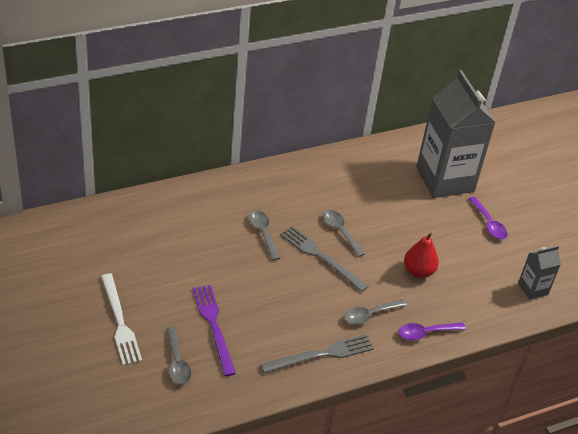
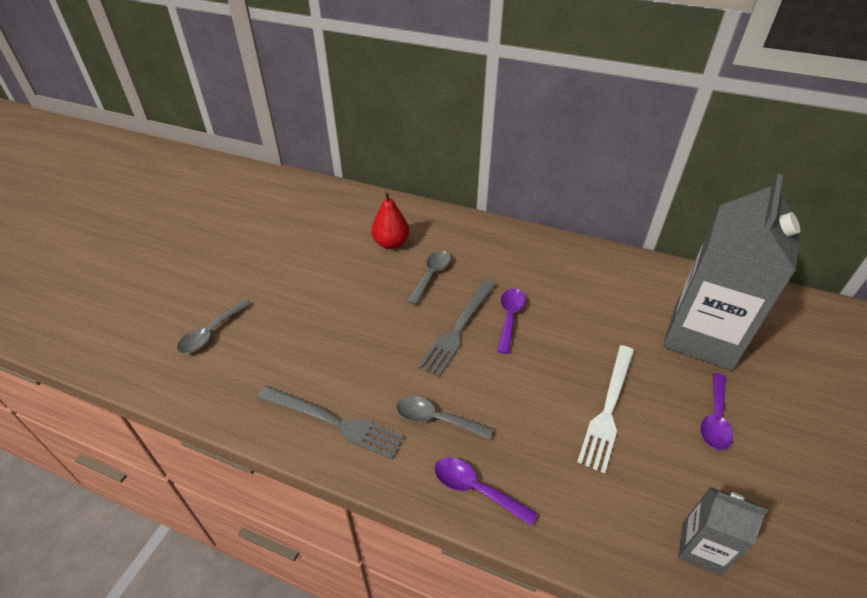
camera: 50 degrees right, 0 degrees up
white fork [101,273,142,365] -> white fork moved to [577,345,634,473]
purple fork [193,285,236,376] -> none
grey fork [280,226,369,292] -> grey fork turned 150 degrees counterclockwise [418,280,496,377]
grey spoon [323,210,365,257] -> purple spoon [497,288,526,354]
red pear [404,233,439,278] -> red pear moved to [371,191,409,249]

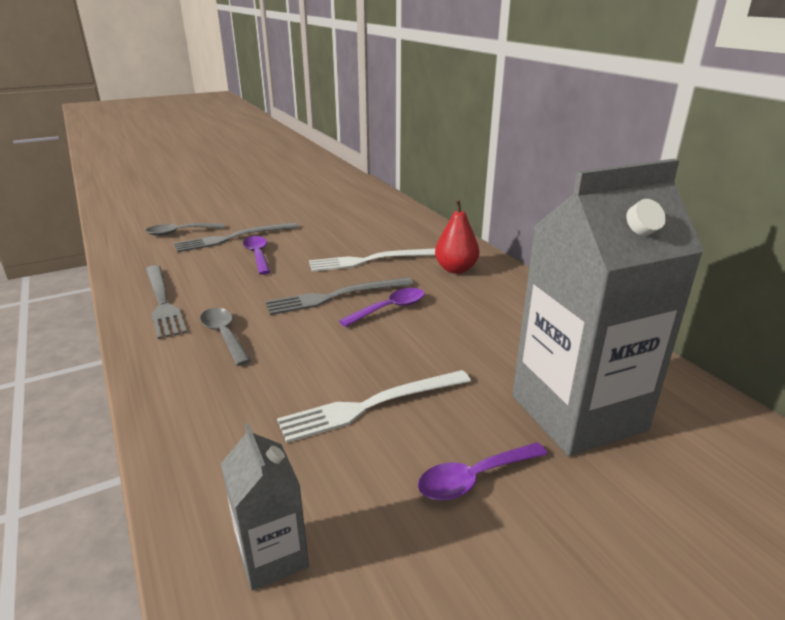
camera: 40 degrees right, 15 degrees down
red pear [371,191,409,249] -> red pear moved to [435,199,479,274]
grey spoon [407,251,451,305] -> white fork [309,248,435,272]
purple spoon [434,457,538,527] -> purple spoon moved to [243,236,270,275]
none -> grey fork [174,222,298,252]

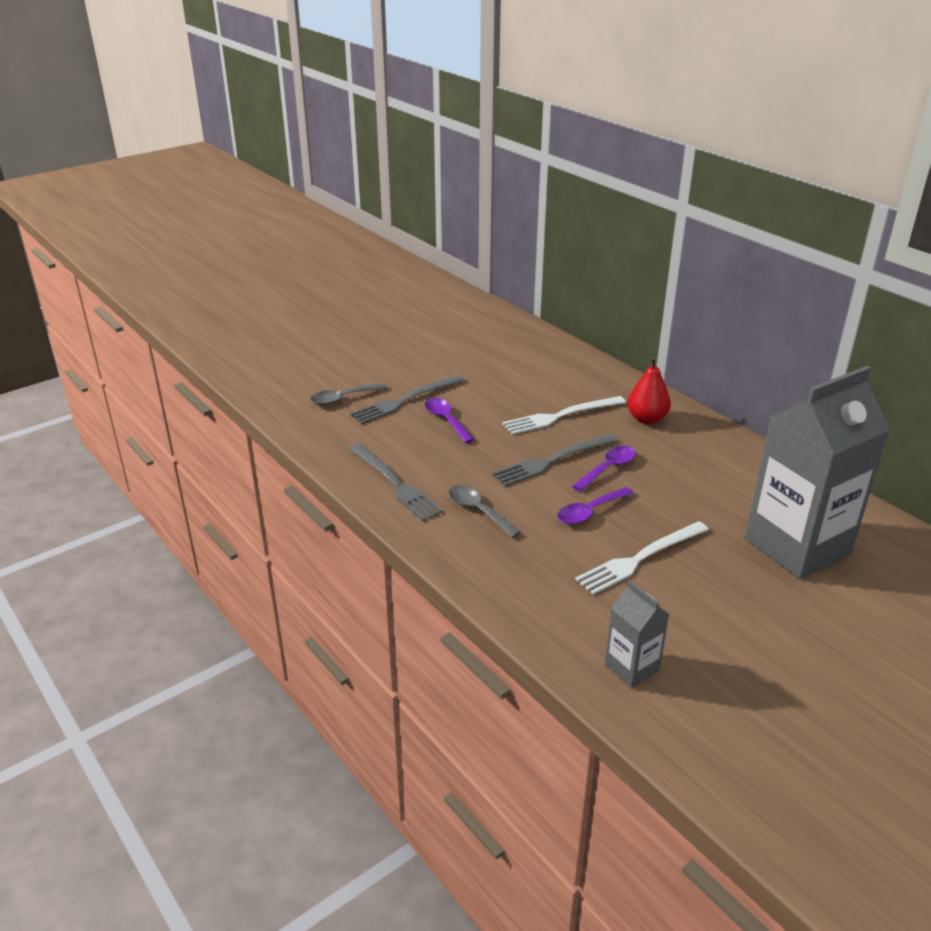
camera: 10 degrees left, 5 degrees up
purple spoon [418,442,548,501] -> purple spoon moved to [557,487,634,524]

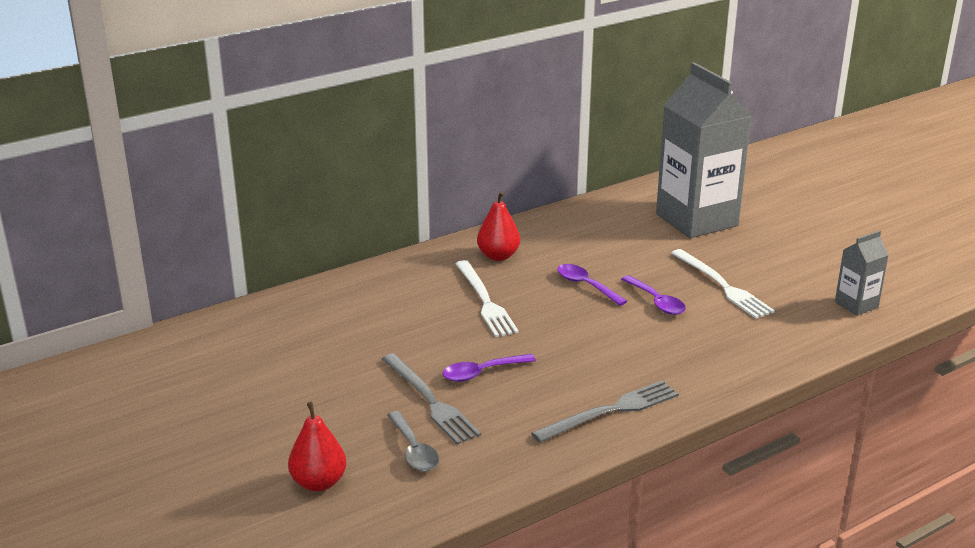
camera: 85 degrees left, 5 degrees down
grey spoon [449,485,521,538] -> none
grey fork [492,433,617,486] -> none
none -> red pear [288,402,347,491]

